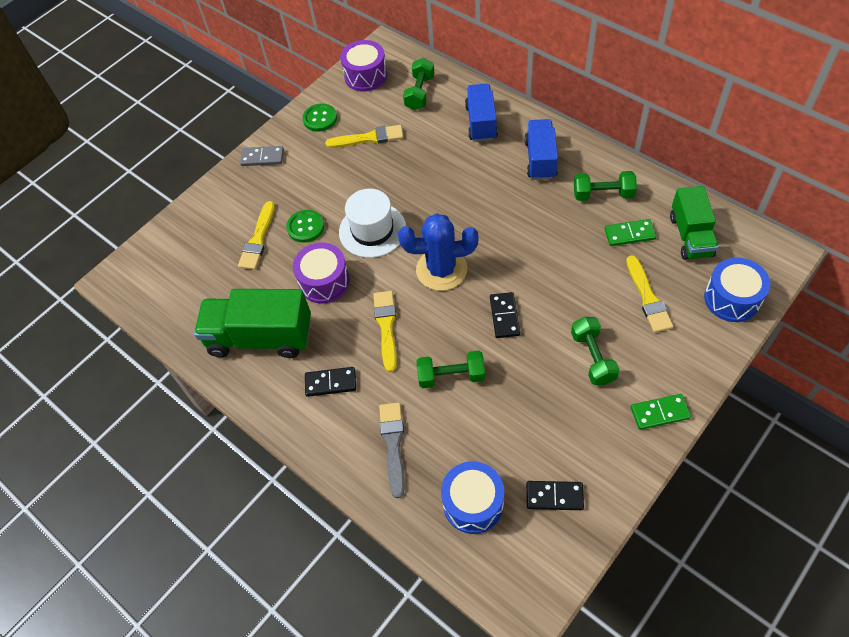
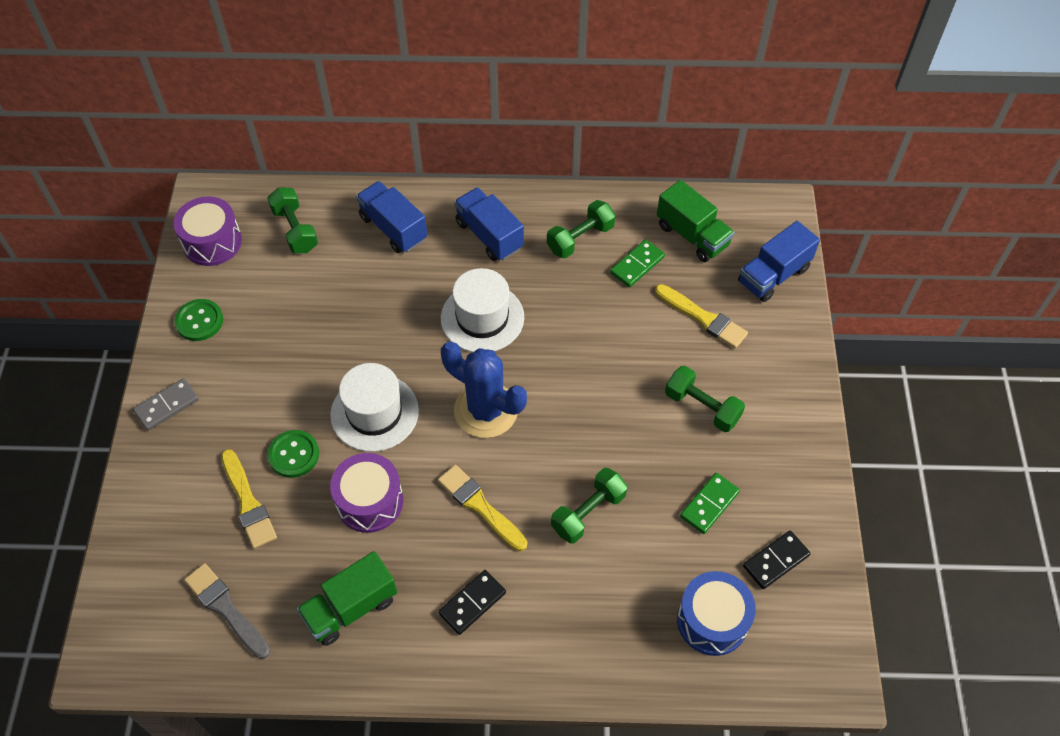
camera: 45 degrees left, 0 degrees up
green truck [194,289,311,358] -> green truck [296,551,397,646], size x0.66
yellow brush [325,125,404,148] -> none
grey brush [379,402,404,498] -> grey brush moved to [184,563,271,659]
blue cactus [398,213,478,291] -> blue cactus turned 75 degrees clockwise [441,342,527,438]
black domino [490,292,520,338] -> none
green domino [631,394,691,430] -> green domino moved to [680,473,740,534]
blue drum [704,258,770,322] -> blue truck [738,221,820,302]
none -> white hat [441,268,524,352]

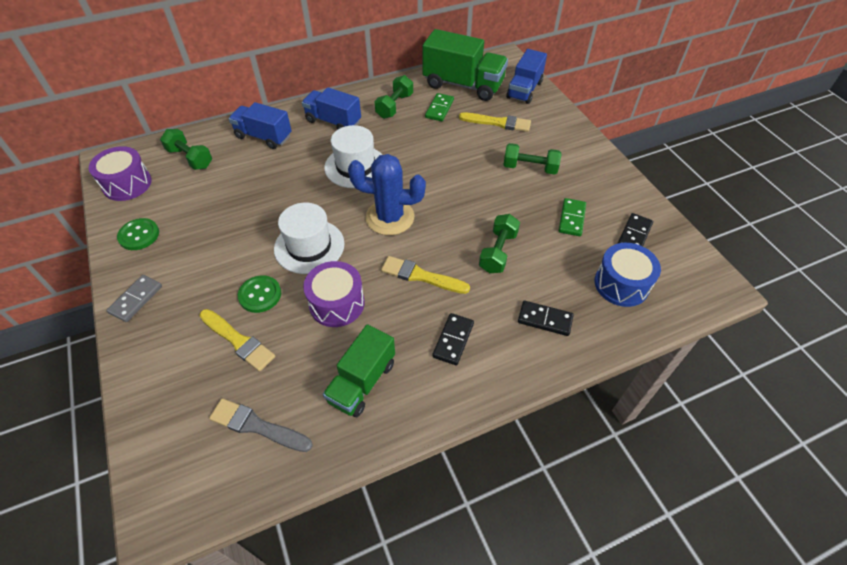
camera: 25 degrees left, 5 degrees down
green truck [657,180,734,262] -> green truck [422,29,508,101], size x1.51
none -> black domino [518,301,574,336]

